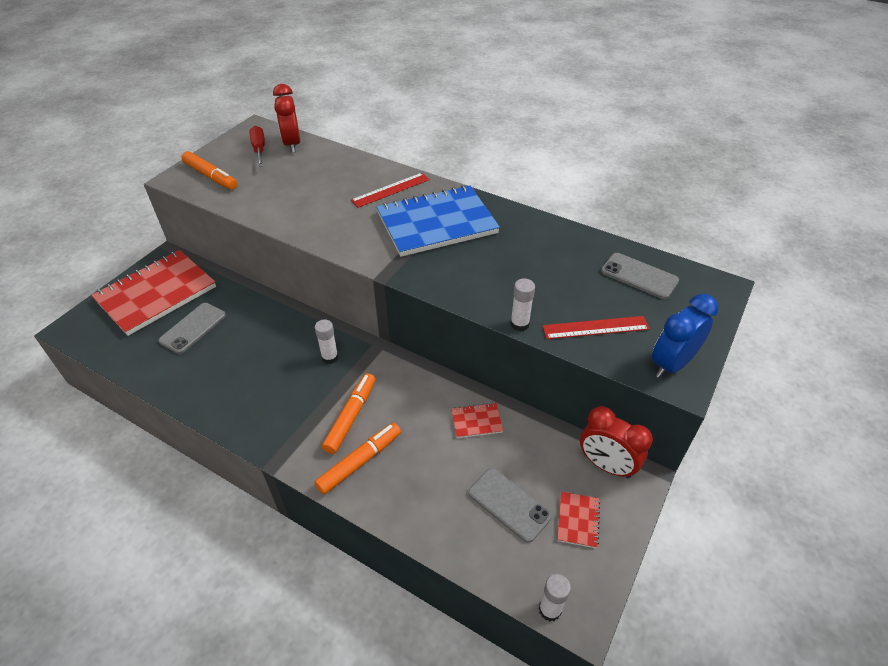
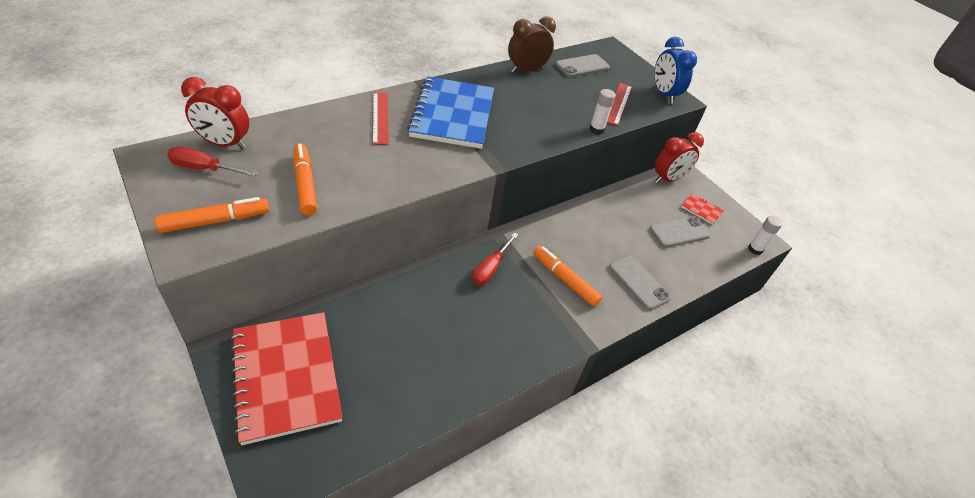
camera: 70 degrees left, 0 degrees up
grey phone [158,303,226,354] -> grey phone moved to [609,255,671,310]
orange marker [314,423,401,495] -> orange marker moved to [294,143,317,216]
white glue stick [315,319,338,364] -> red screwdriver [472,232,519,285]
red notebook [451,403,503,438] -> none
none -> brown clock [508,17,556,73]

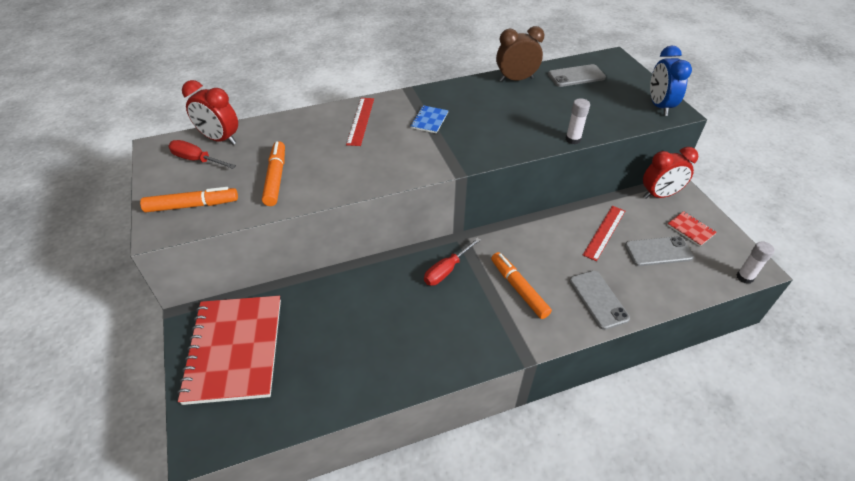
camera: 20 degrees right, 0 degrees up
blue notebook [407,77,494,149] -> blue notebook [410,105,449,133], size x0.40
red ruler [607,83,632,126] -> red ruler moved to [583,206,625,261]

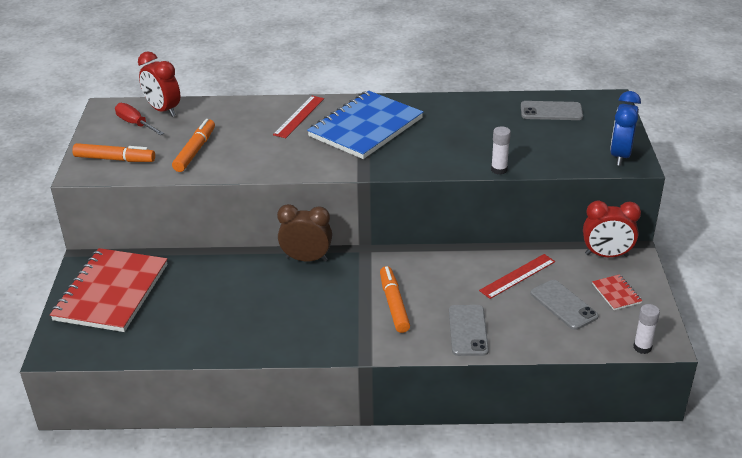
camera: 20 degrees right, 10 degrees down
blue notebook [410,105,449,133] -> blue notebook [307,91,423,159], size x2.47
red screwdriver [424,238,481,286] -> none
brown clock [496,26,545,82] -> brown clock moved to [277,204,332,261]
grey phone [625,236,694,266] -> grey phone turned 45 degrees clockwise [530,280,599,330]

